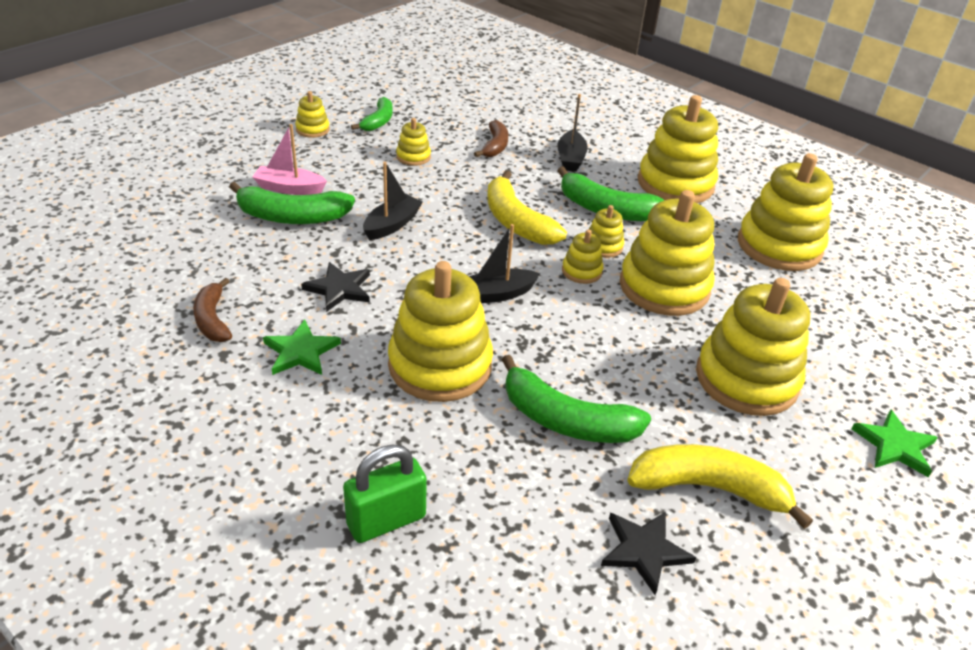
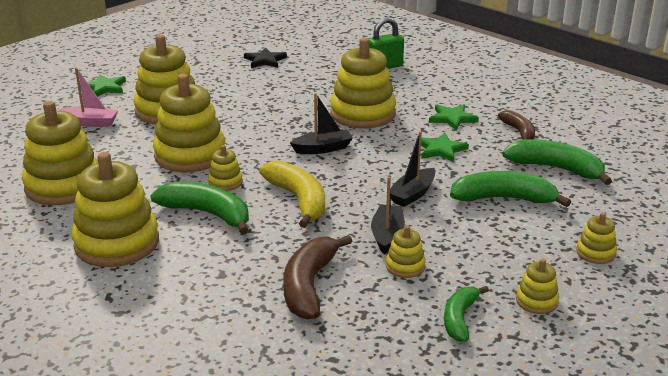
camera: 175 degrees left, 10 degrees down
pink boat [252,124,327,195] -> pink boat moved to [59,68,119,127]
black star [301,262,370,312] -> green star [421,133,469,162]
brown banana [474,120,509,157] -> brown banana [283,235,352,319], size x1.60
green banana [502,355,651,443] -> green banana moved to [502,139,612,185]
black boat [558,94,588,172] -> black boat moved to [371,177,405,255]
yellow stacking toy [562,229,603,284] -> yellow stacking toy moved to [576,212,617,264]
yellow banana [627,444,813,529] -> none

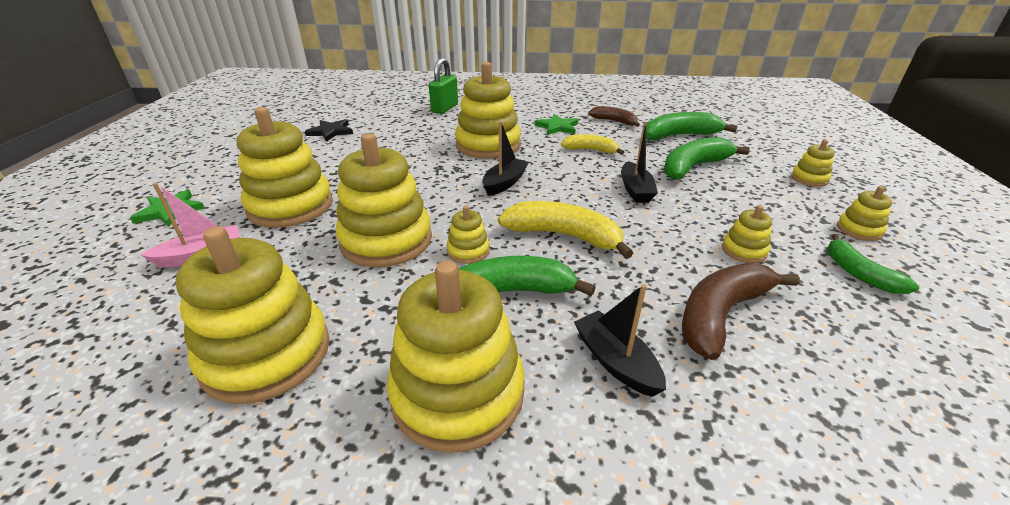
camera: 40 degrees left, 5 degrees up
brown banana [283,235,352,319] -> brown banana turned 75 degrees clockwise [682,263,800,360]
black boat [371,177,405,255] -> black boat moved to [574,284,666,397]
green star [421,133,469,162] -> yellow banana [561,134,624,155]

